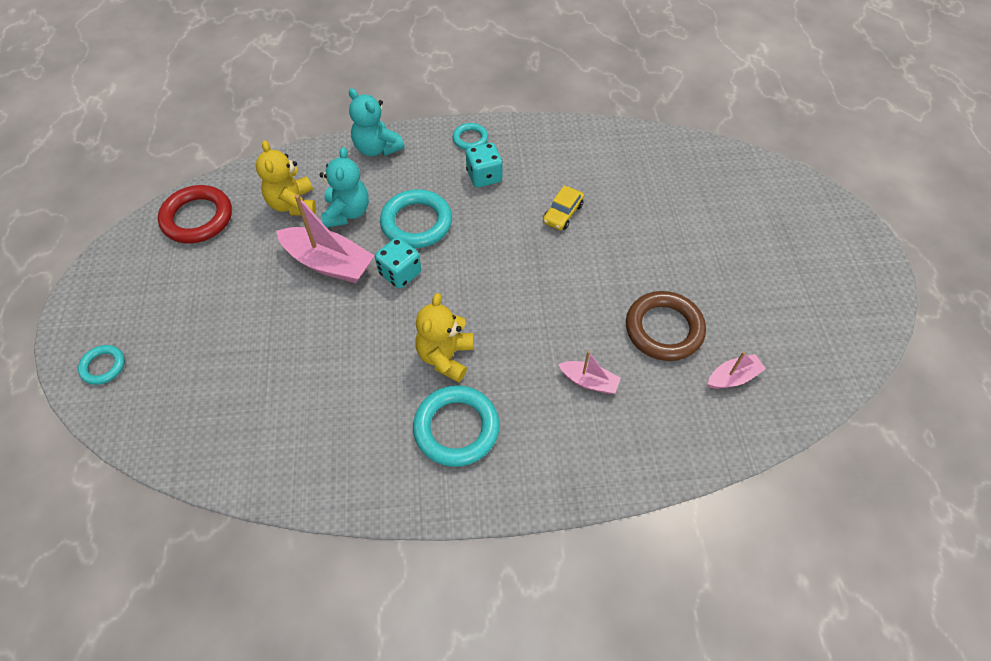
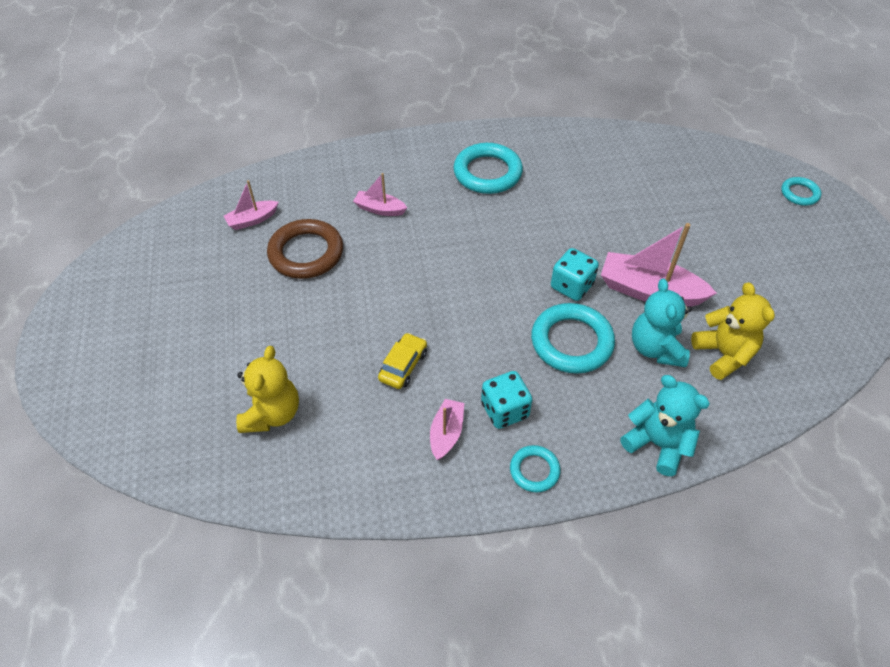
camera: 175 degrees right, 5 degrees down
red ring [158,185,232,243] -> none
yellow teddy bear [415,293,474,382] -> yellow teddy bear moved to [236,346,299,433]
none -> pink boat [430,399,464,460]

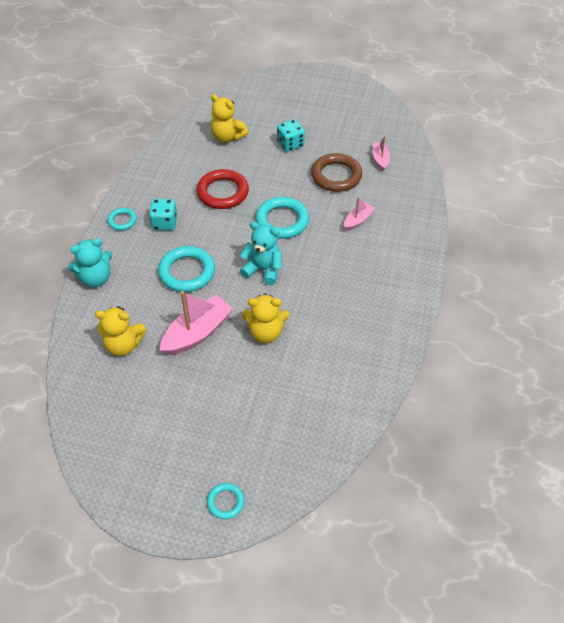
camera: 115 degrees right, 0 degrees up
yellow car [378,333,427,389] -> red ring [197,169,249,209]
pink boat [430,399,464,460] -> none
turquoise ring [454,143,523,194] -> turquoise ring moved to [255,197,309,239]
turquoise dice [551,248,599,301] -> turquoise dice moved to [277,119,305,152]
turquoise teddy bear [632,279,692,367] -> turquoise teddy bear moved to [240,222,282,285]
none -> yellow teddy bear [242,294,289,343]

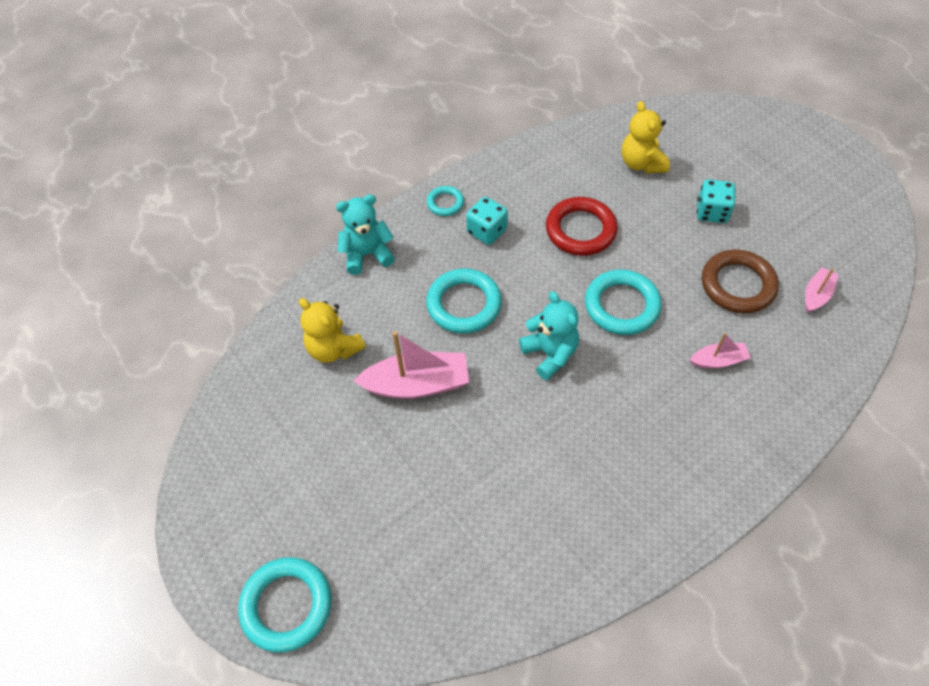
camera: 40 degrees right, 5 degrees up
turquoise teddy bear [68,238,112,287] -> turquoise teddy bear turned 150 degrees clockwise [336,194,395,275]
turquoise ring [207,483,245,519] -> turquoise ring [238,557,332,652], size x1.85
yellow teddy bear [242,294,289,343] -> none

